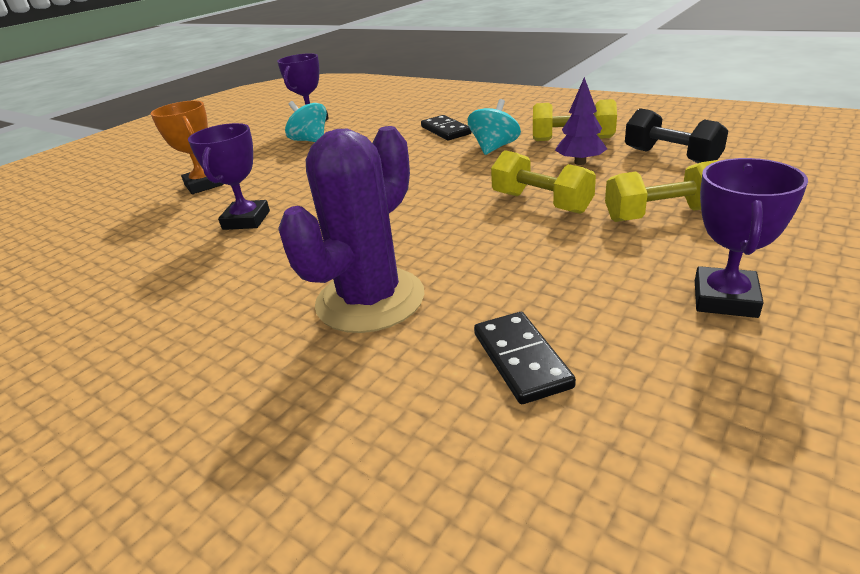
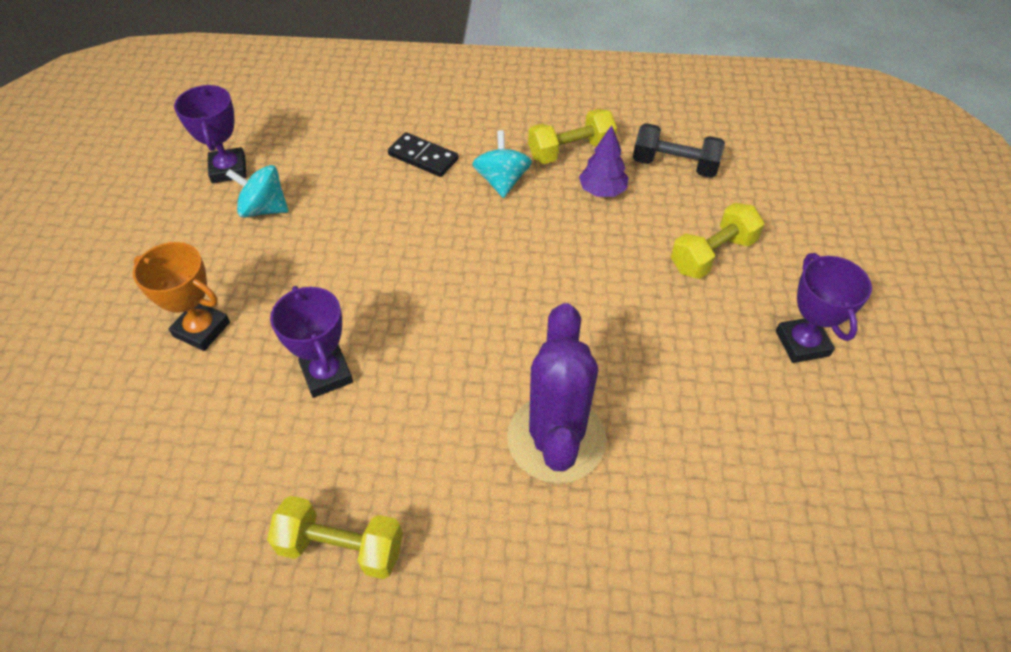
camera: 35 degrees left, 20 degrees up
black domino [474,312,576,404] -> none
yellow dumbbell [491,150,596,214] -> yellow dumbbell moved to [267,496,403,579]

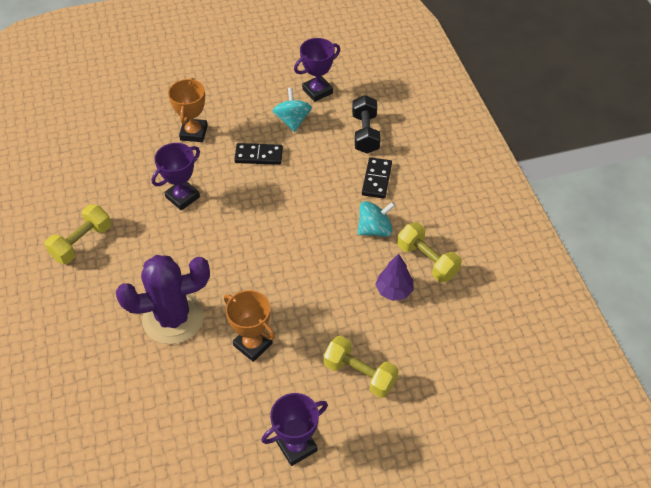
camera: 70 degrees right, 0 degrees up
yellow dumbbell [267,496,403,579] -> yellow dumbbell turned 45 degrees clockwise [44,204,111,264]
black dumbbell [633,123,725,178] -> black dumbbell moved to [352,95,380,154]
none -> orange trophy [224,290,275,362]
none -> black domino [234,143,283,165]

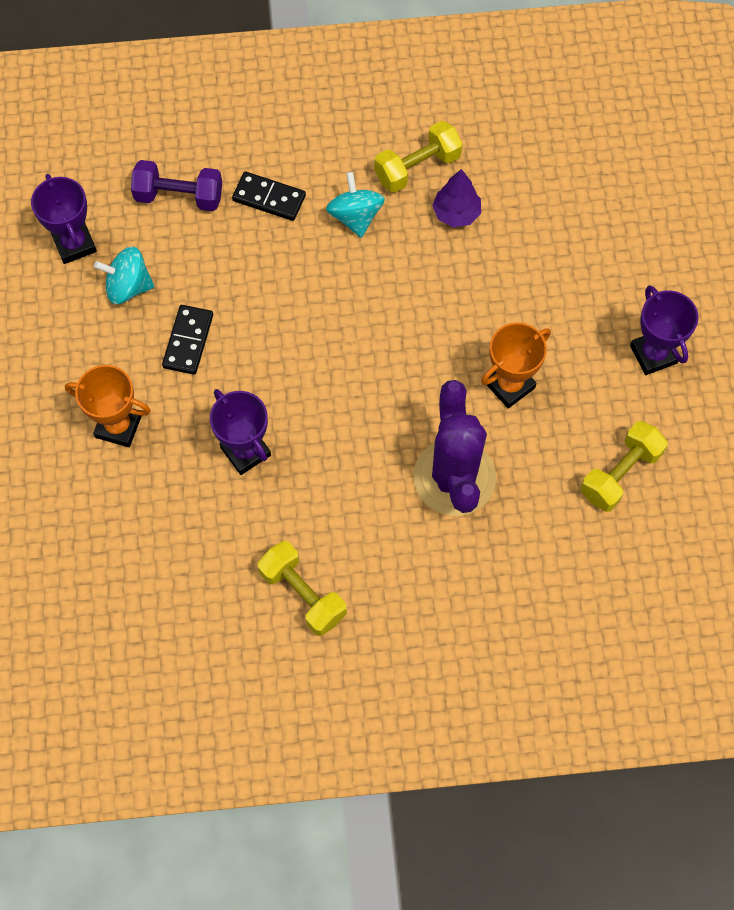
camera: 80 degrees left, 15 degrees up
yellow dumbbell [323,336,399,398] -> yellow dumbbell moved to [581,421,668,512]
black dumbbell [352,95,380,154] -> purple dumbbell [131,160,222,211]

